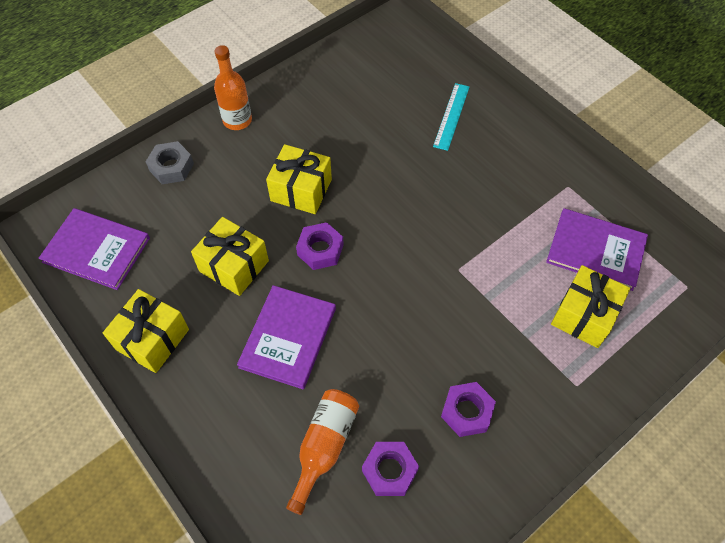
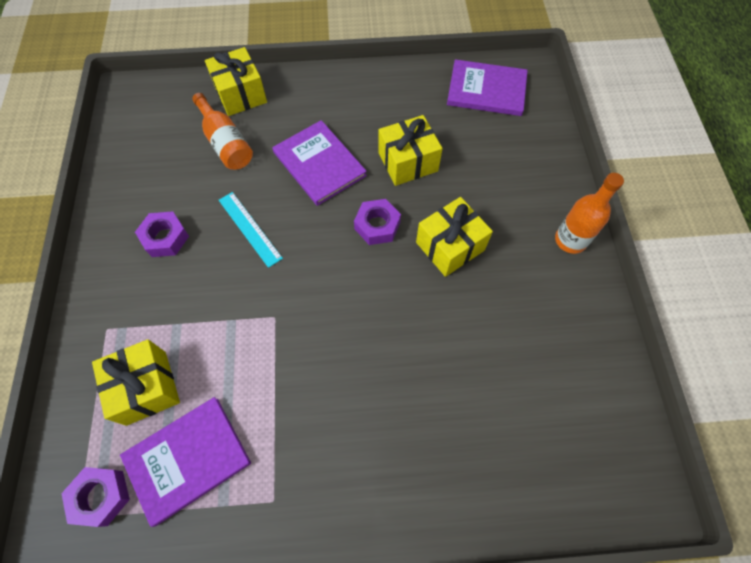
camera: 125 degrees right, 5 degrees up
purple book [39,208,150,290] -> purple book turned 45 degrees clockwise [447,59,528,116]
yellow gift [103,289,189,373] -> yellow gift moved to [205,47,267,116]
grey nut [146,141,194,184] -> none
purple nut [362,442,419,496] -> purple nut moved to [61,467,130,527]
turquoise ruler [433,83,469,151] -> turquoise ruler moved to [219,192,283,268]

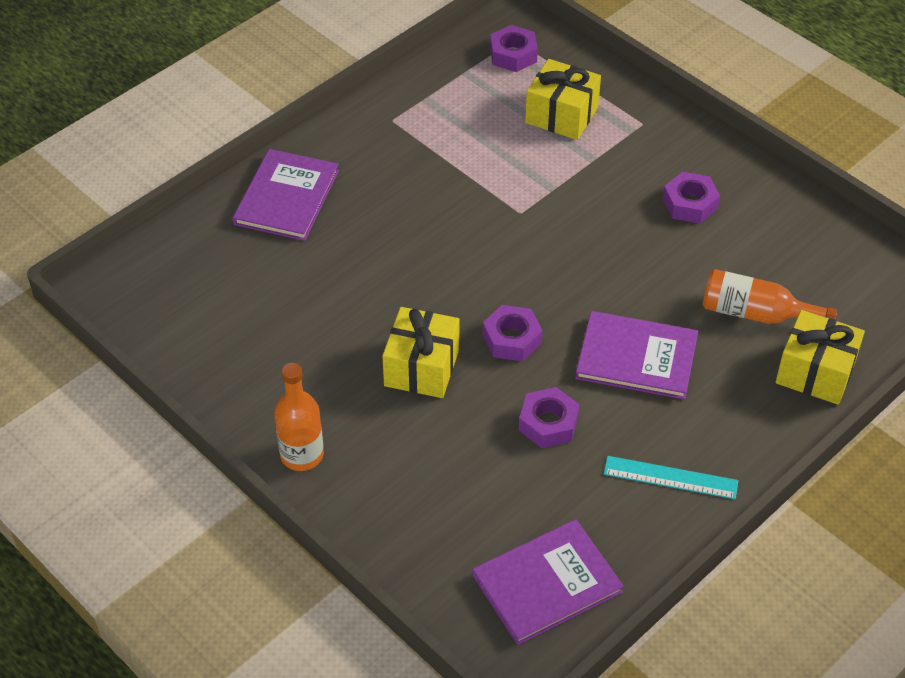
camera: 140 degrees right, 15 degrees down
purple book [120,397,251,527] -> purple book moved to [233,149,339,241]
turquoise ruler [219,192,283,268] -> turquoise ruler moved to [604,456,738,499]
yellow gift [378,115,443,186] -> purple nut [519,387,579,448]

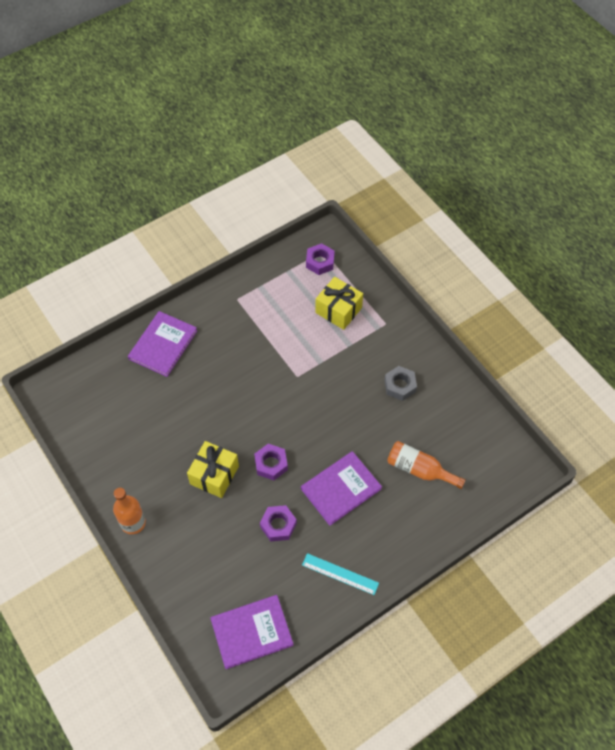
camera: 10 degrees right, 10 degrees up
purple book [575,311,698,400] -> purple book turned 60 degrees counterclockwise [301,451,382,526]
purple nut [663,172,720,224] -> grey nut [385,366,417,401]
yellow gift [775,310,865,405] -> none

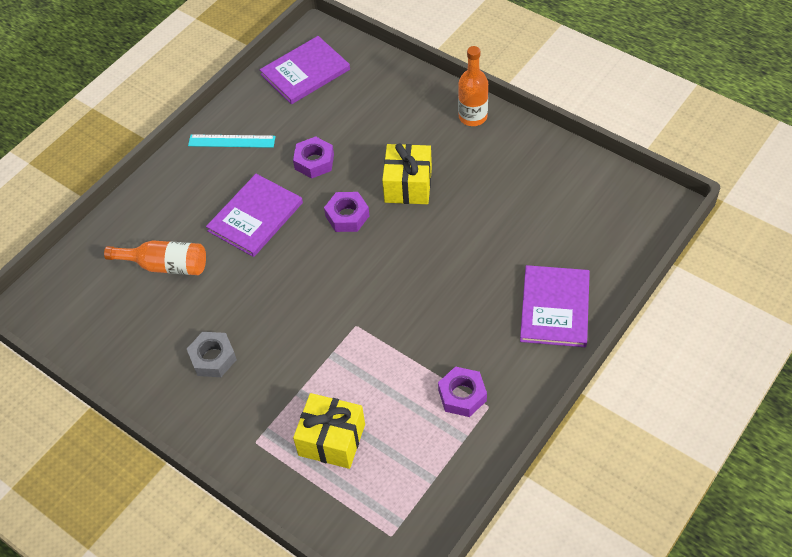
camera: 165 degrees right, 5 degrees down
purple nut [306,243,335,275] -> purple nut moved to [438,366,487,417]

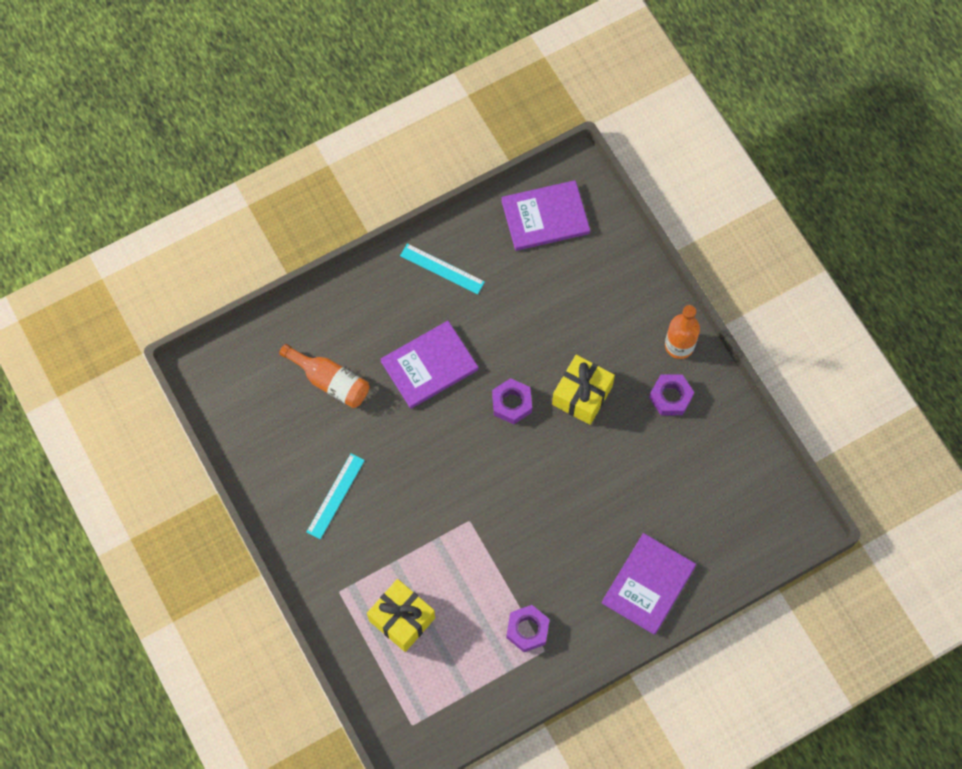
camera: 20 degrees right, 15 degrees up
grey nut [187,332,237,377] -> turquoise ruler [307,453,365,539]
purple nut [293,136,334,178] -> purple nut moved to [649,374,694,415]

